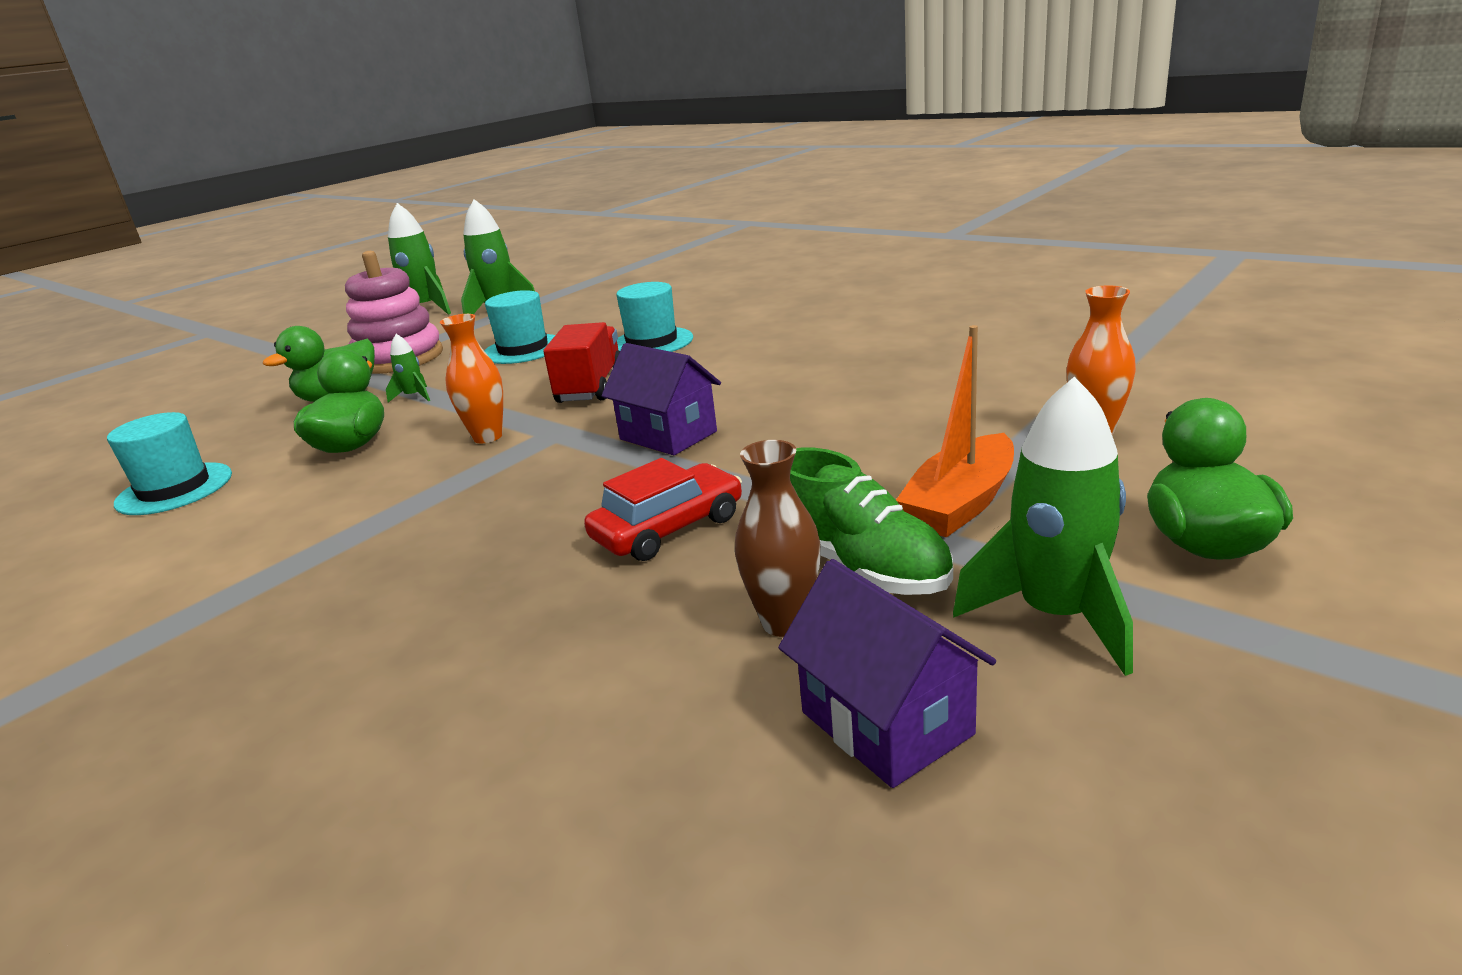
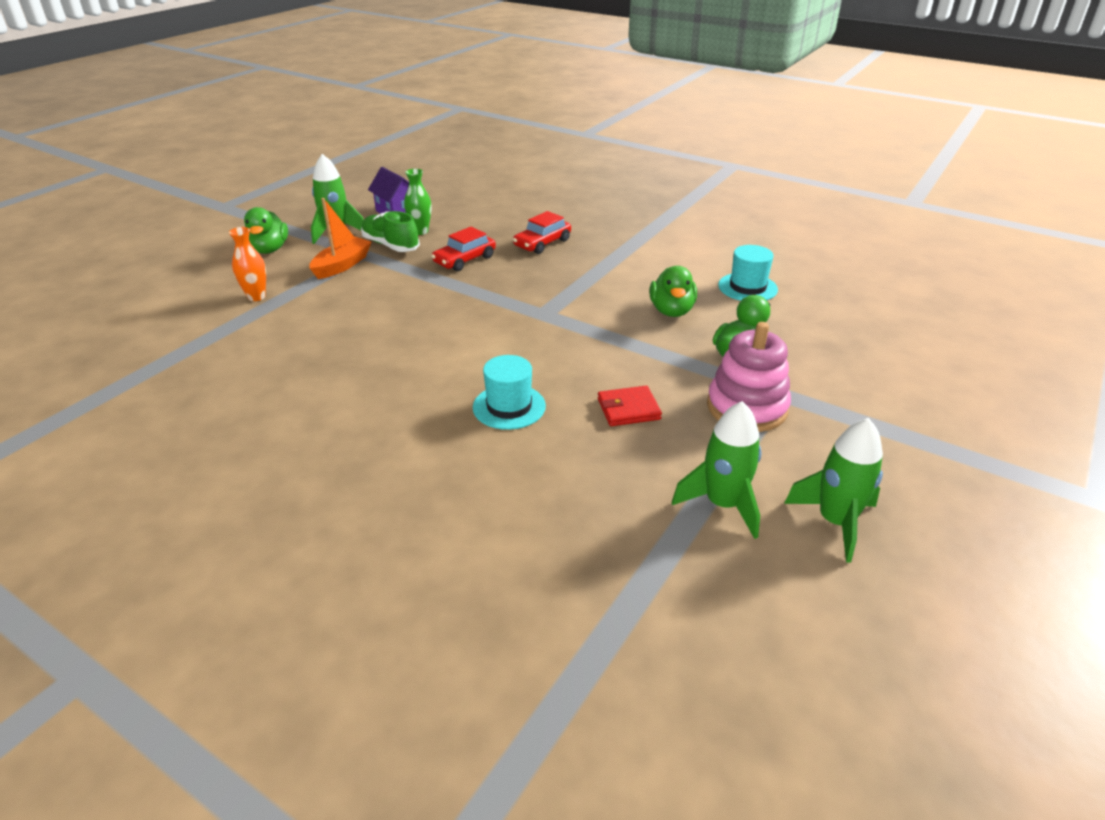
camera: 170 degrees right, 10 degrees up
green rocket [386,334,430,403] -> none
orange vase [440,314,503,443] -> none
turquoise hat [484,290,555,364] -> red wallet [598,386,662,426]
red truck [543,322,620,403] -> none
purple house [602,343,721,455] -> none
brown vase [735,440,821,637] -> green vase [404,169,431,235]
none -> red car [513,211,571,254]

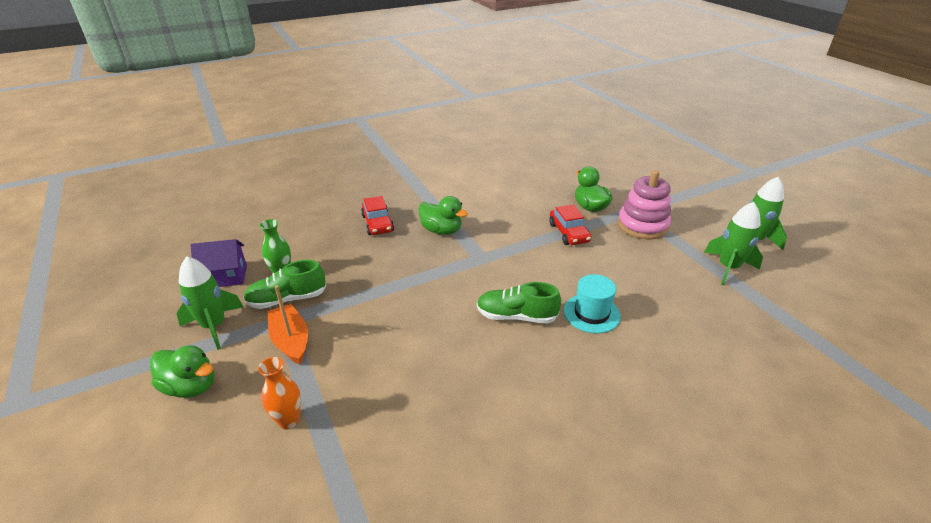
camera: 60 degrees left, 0 degrees up
red car [431,227,496,272] -> red car moved to [549,205,591,245]
red wallet [598,386,662,426] -> none
green duck [649,266,697,317] -> green duck moved to [418,196,468,235]
turquoise hat [718,245,778,301] -> none
none -> green shoe [477,282,561,323]

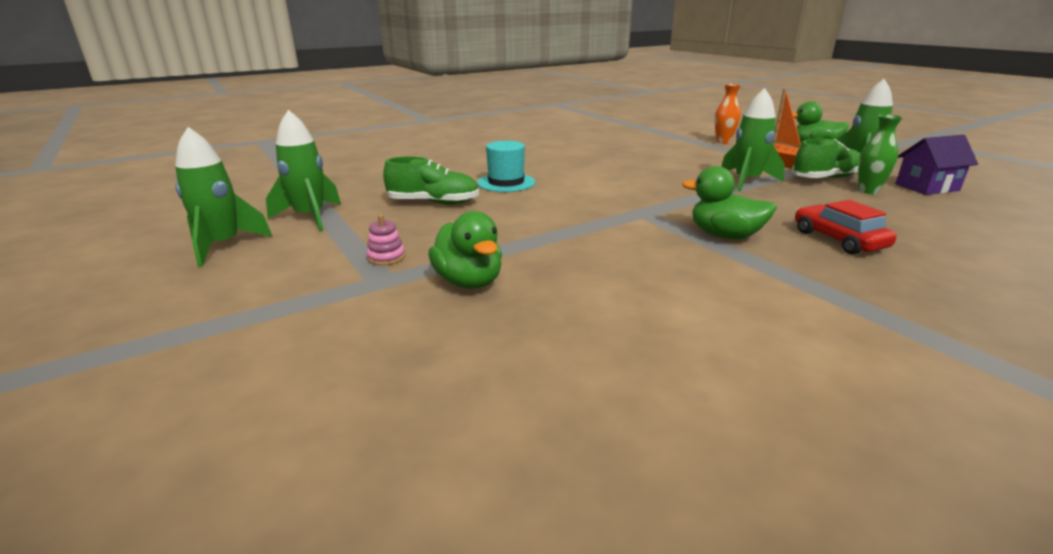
camera: 175 degrees right, 10 degrees down
green shoe [477,282,561,323] -> green shoe moved to [383,156,479,205]
red car [549,205,591,245] -> none
pink stacking toy [618,170,671,239] -> pink stacking toy [366,215,405,266], size x0.42
none -> green rocket [721,88,785,192]

